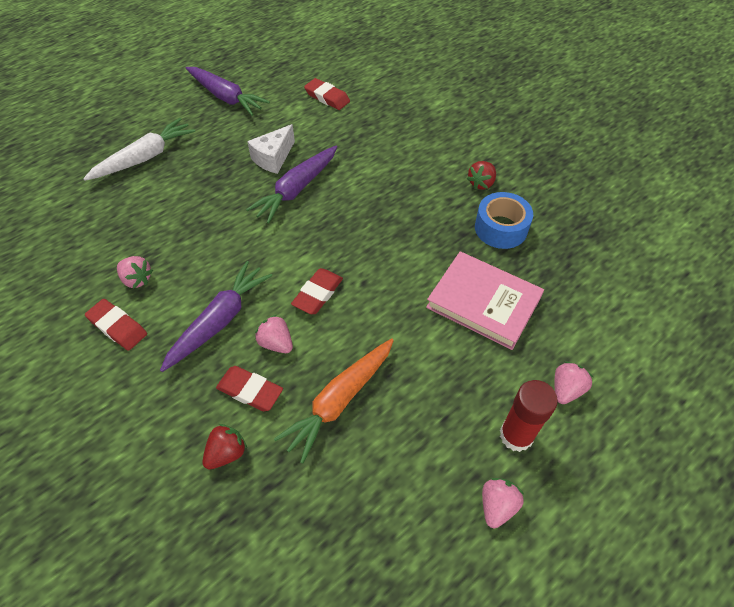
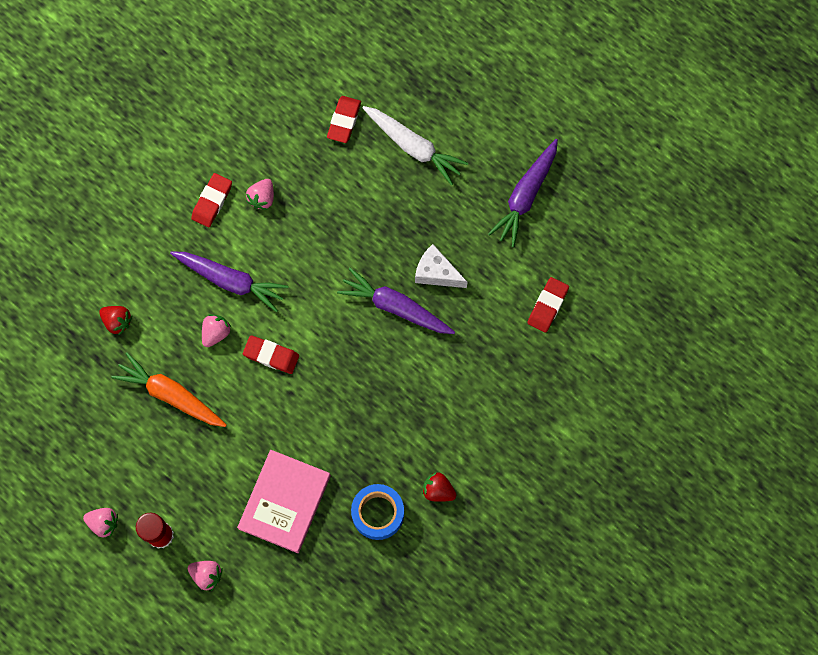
camera: 80 degrees right, 20 degrees up
red eraser [216,366,283,411] -> red eraser moved to [327,96,361,143]

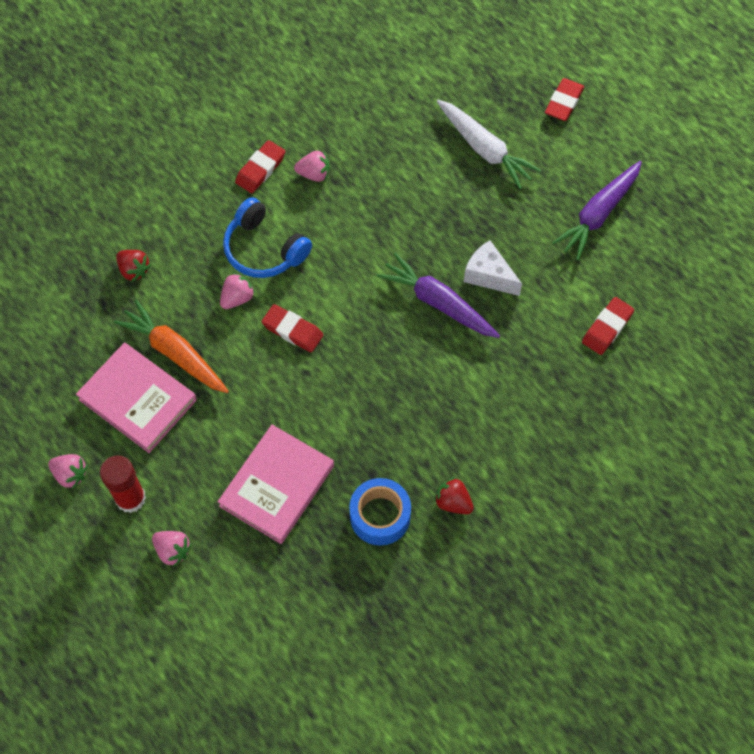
camera: 10 degrees right, 10 degrees down
purple carrot [170,251,288,312] -> blue headphones [223,197,312,278]
pink strawberry [246,179,274,210] -> pink strawberry turned 120 degrees counterclockwise [294,150,330,182]
red eraser [327,96,361,143] -> red eraser moved to [545,78,584,121]
none -> pink book [76,342,197,453]

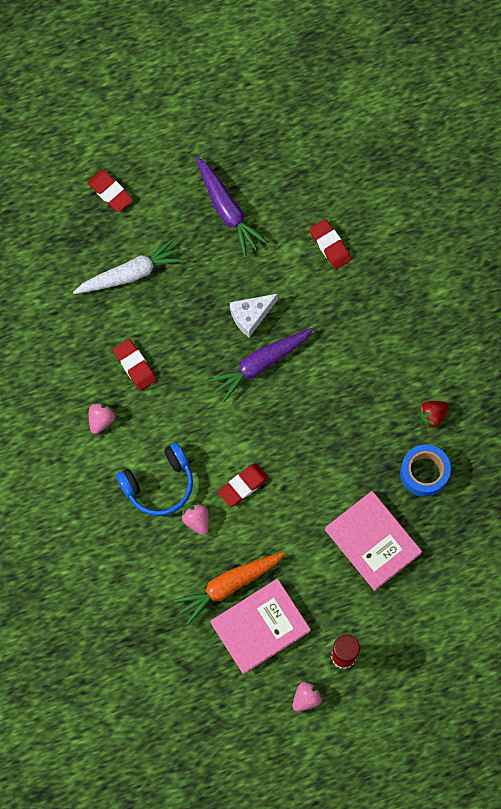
camera: 70 degrees left, 10 degrees up
red strawberry [116,250,151,282] -> none
pink strawberry [152,531,192,567] -> none
red eraser [235,140,285,193] -> red eraser moved to [113,339,156,390]

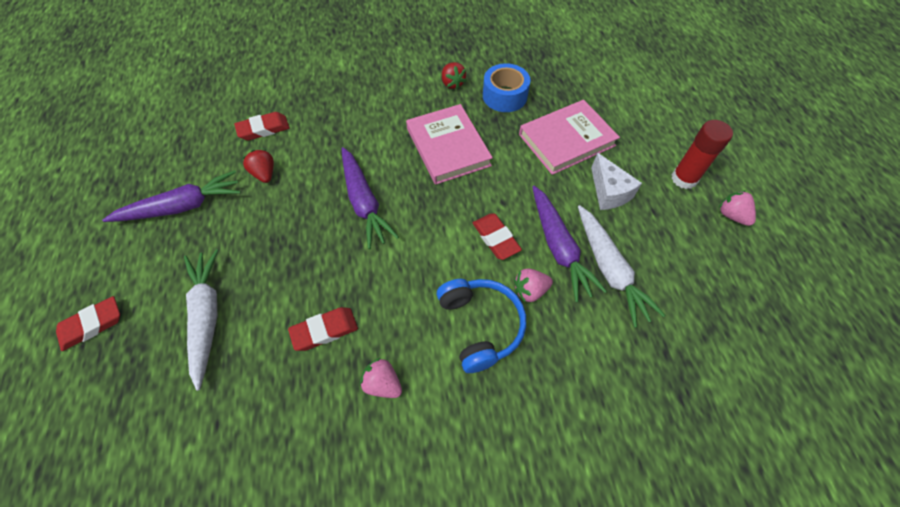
camera: 80 degrees left, 15 degrees down
orange carrot [173,552,285,625] -> white carrot [578,205,665,328]
pink book [210,579,311,674] -> pink book moved to [406,104,493,185]
white cheese [230,293,278,337] -> white cheese moved to [591,153,642,210]
none -> red strawberry [242,149,274,183]
none -> purple carrot [532,186,607,302]

